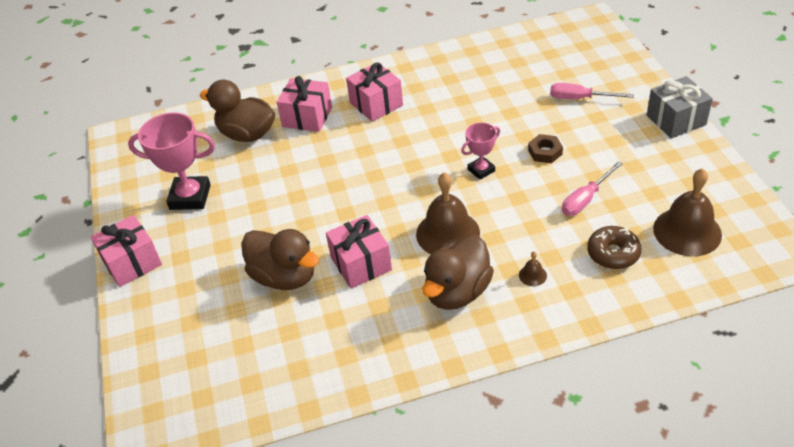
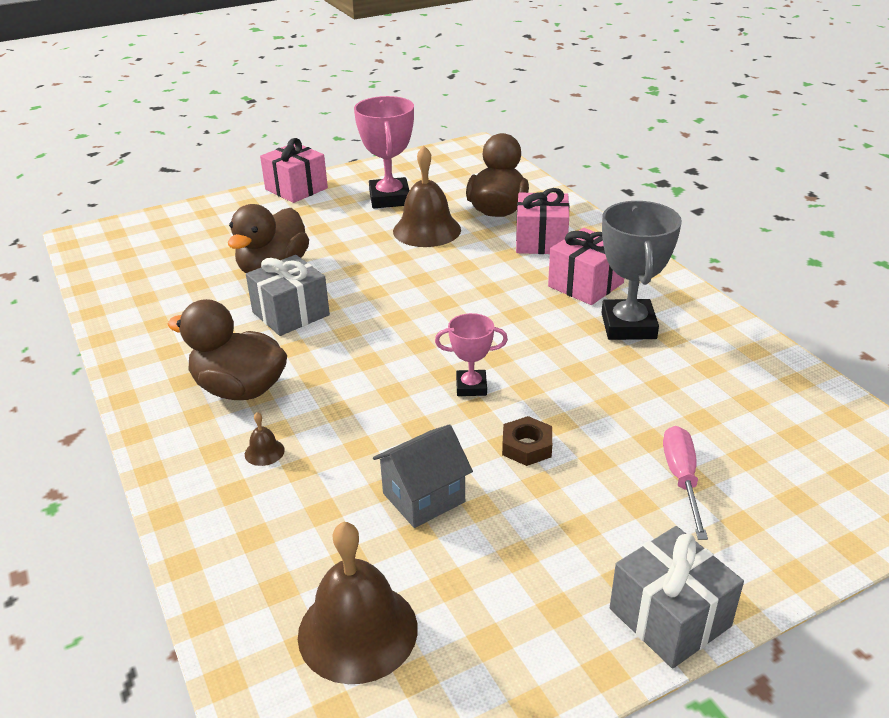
camera: 75 degrees right, 10 degrees down
pink gift [326,215,392,288] -> grey gift [246,255,330,336]
brown bell [416,172,480,254] -> brown bell moved to [393,146,461,247]
pink trophy [461,122,500,180] -> pink trophy turned 45 degrees counterclockwise [435,313,508,396]
pink screwdriver [562,161,623,216] -> grey house [373,424,473,528]
brown donut [587,226,641,269] -> none
none -> grey trophy [601,201,682,340]

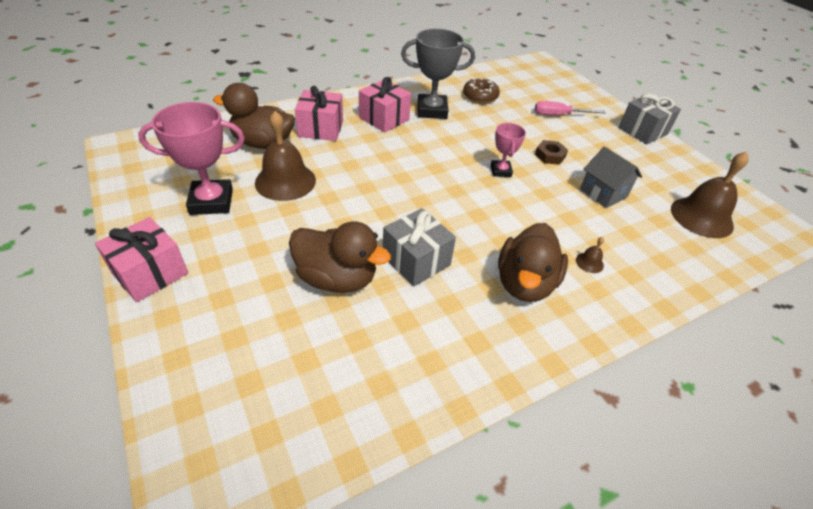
camera: 95 degrees left, 10 degrees up
none -> brown donut [463,78,500,104]

